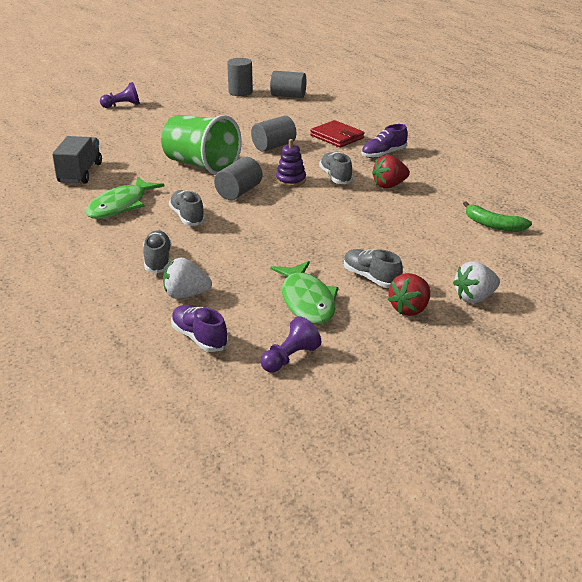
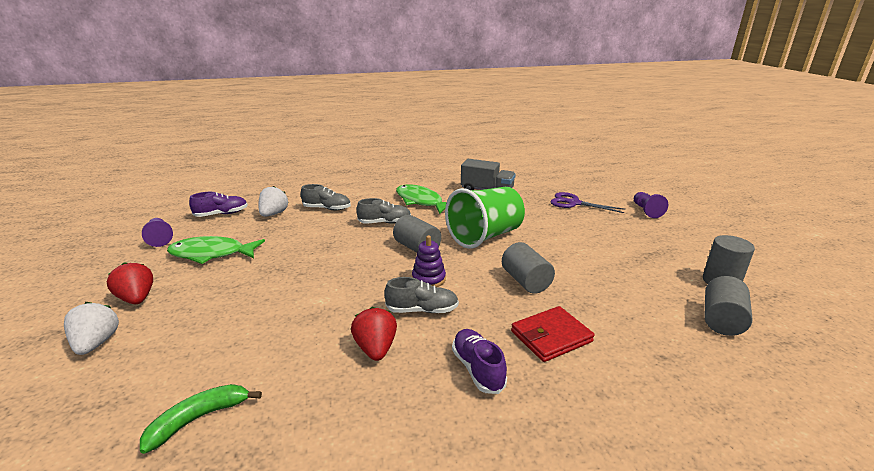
camera: 105 degrees right, 5 degrees down
grey shoe [344,249,403,288] -> none
none -> purple scissors [550,192,626,213]

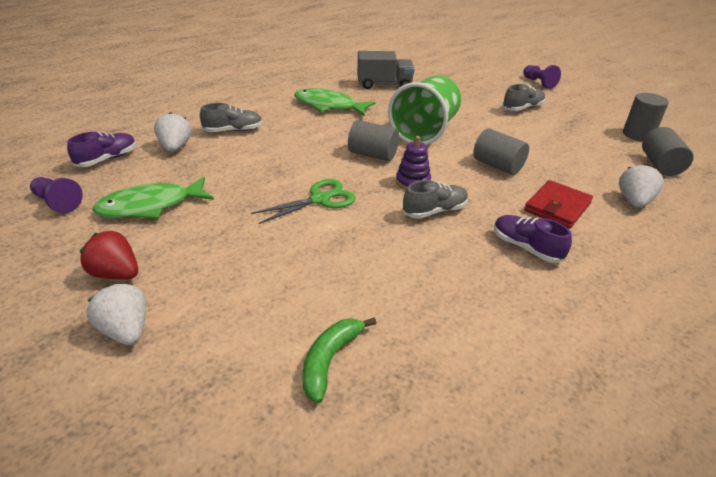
camera: 25 degrees left, 10 degrees up
red strawberry [351,307,397,361] -> none
grey shoe [356,198,411,224] -> grey shoe moved to [502,84,545,111]
purple scissors [550,192,626,213] -> none
none -> green scissors [251,179,356,224]
none -> white strawberry [619,164,664,208]

